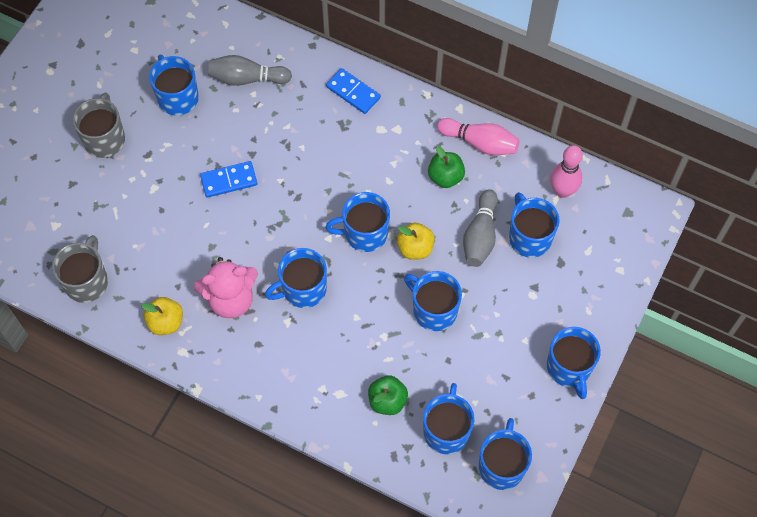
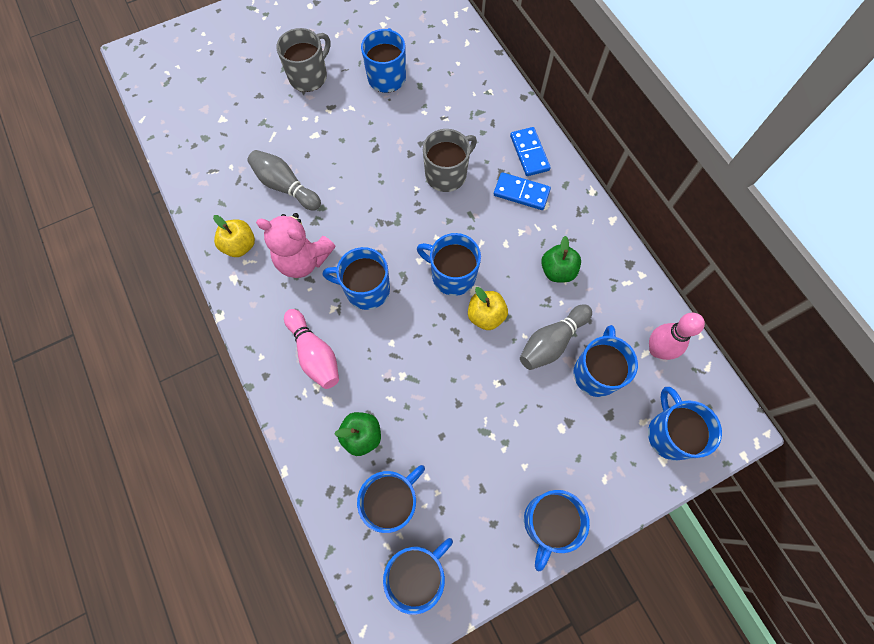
camera: 35 degrees right, 5 degrees up
grey mug [52,235,108,303] -> grey mug moved to [423,129,477,192]
blue domino [200,161,257,198] -> blue domino moved to [494,172,551,210]
grey bowling pin [208,55,292,86] -> grey bowling pin moved to [247,150,321,211]
blue mug [404,271,462,331] -> blue mug moved to [648,387,722,461]
pink bowling pin [437,118,520,155] -> pink bowling pin moved to [284,309,339,389]

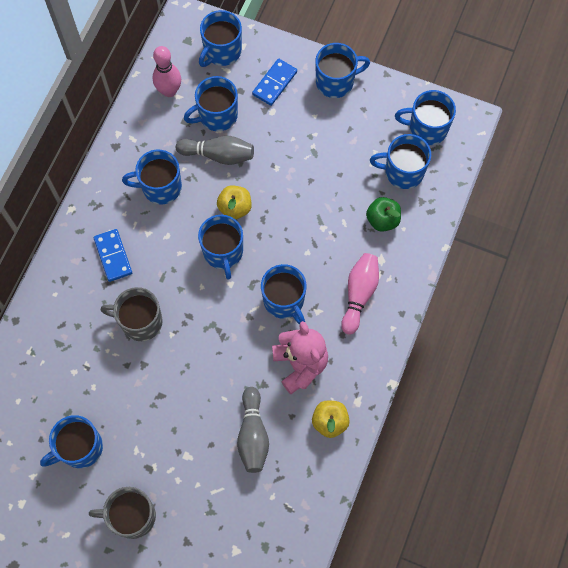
camera: 130 degrees left, 0 degrees up
blue domino [510,127,551,176] -> blue domino moved to [252,59,297,106]
green apple [541,236,581,282] -> blue mug [122,150,182,204]

